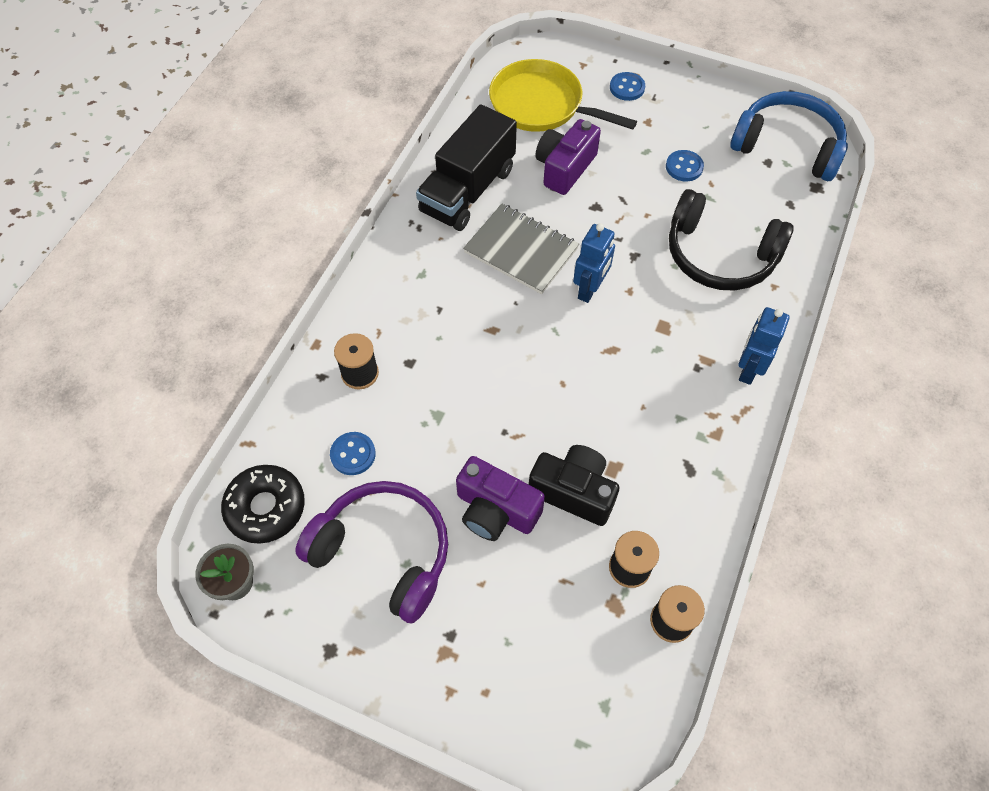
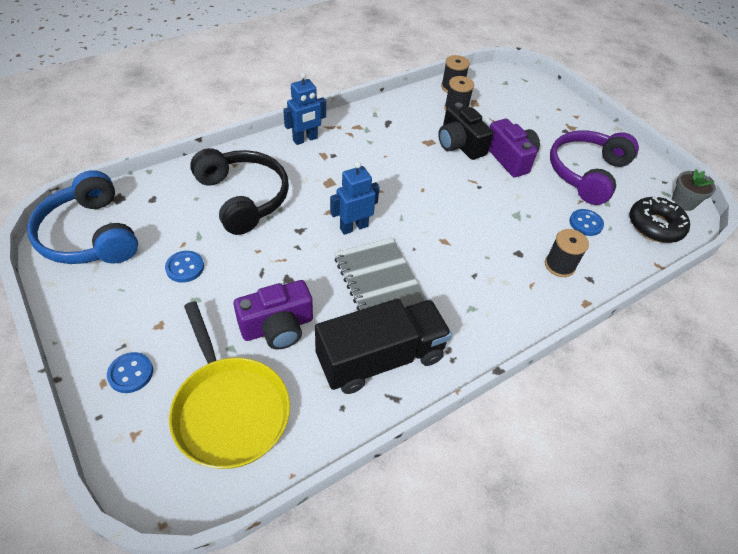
camera: 150 degrees left, 10 degrees down
purple headphones [295,481,448,623] -> purple headphones turned 60 degrees clockwise [550,130,639,205]

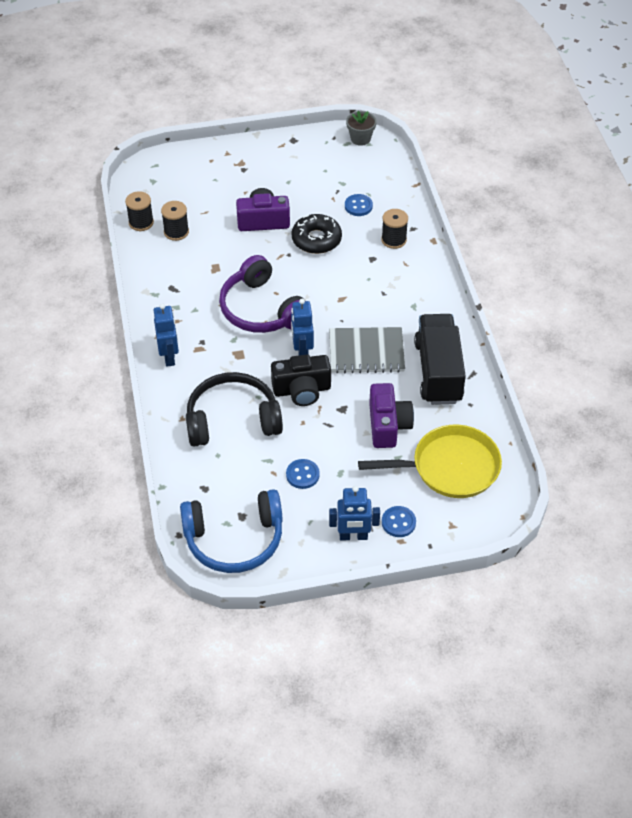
camera: 65 degrees left, 0 degrees up
black camera [438,102,493,160] -> black camera moved to [271,355,331,406]
purple headphones [550,130,639,205] -> purple headphones moved to [219,255,305,333]
black donut [629,196,690,243] -> black donut moved to [292,214,342,254]
none -> blue robot [329,486,380,540]

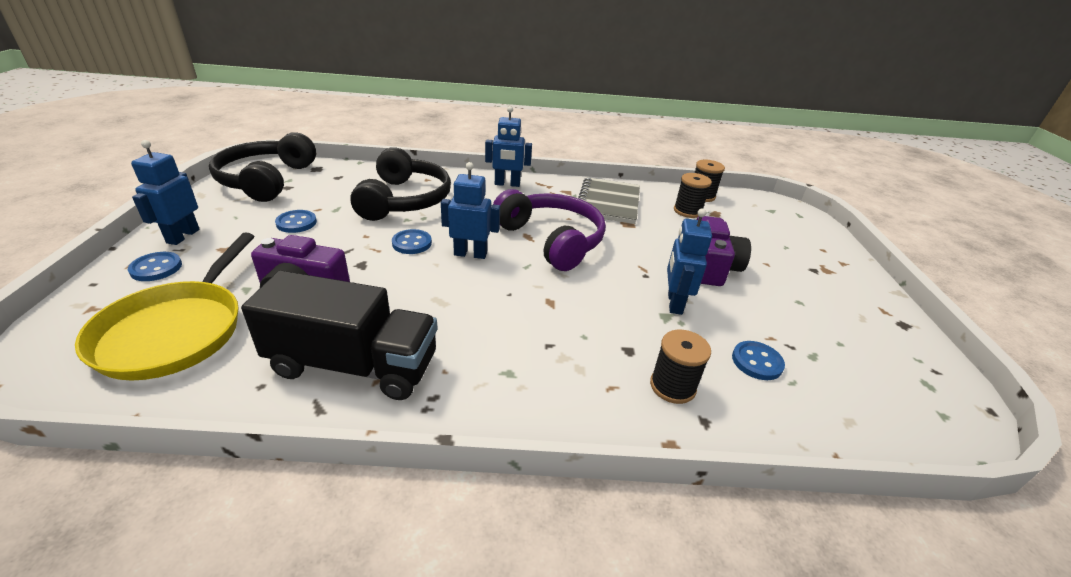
camera: 100 degrees right, 15 degrees down
blue headphones [180,489,283,573] -> black headphones [209,132,316,202]
purple headphones [219,255,305,333] -> purple headphones turned 75 degrees clockwise [493,189,606,271]
black camera [271,355,331,406] -> blue button [392,229,432,254]
black donut [292,214,342,254] -> blue robot [667,208,712,315]
grey notebook [329,327,405,374] -> grey notebook moved to [577,177,640,224]
grey flower pot [346,111,377,146] -> none

